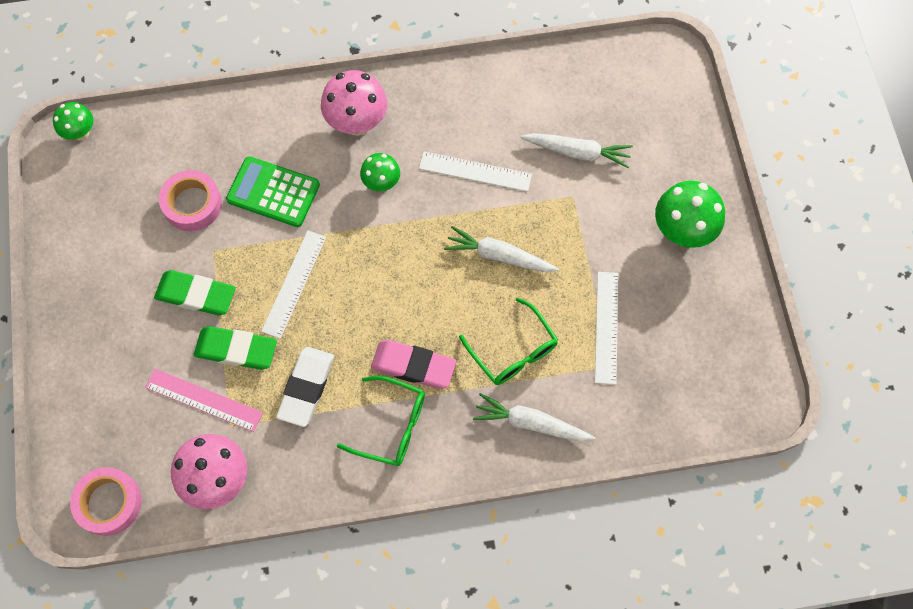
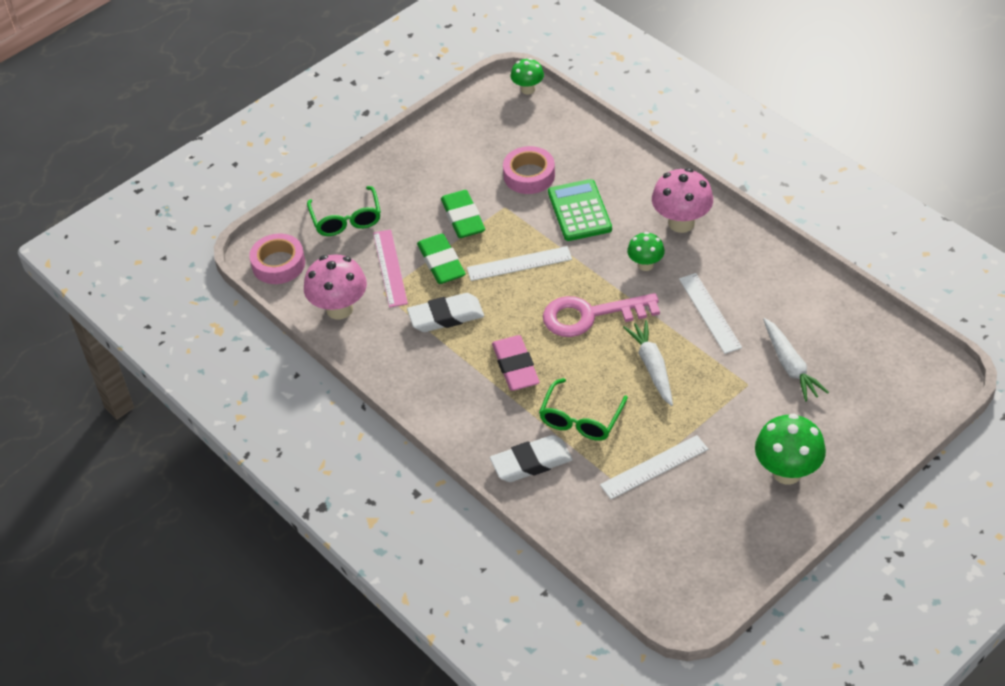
camera: 60 degrees right, 20 degrees down
green glasses [337,376,425,466] -> green glasses moved to [307,186,381,236]
white carrot [473,393,596,441] -> white eraser [490,435,573,482]
none -> pink key [543,293,660,337]

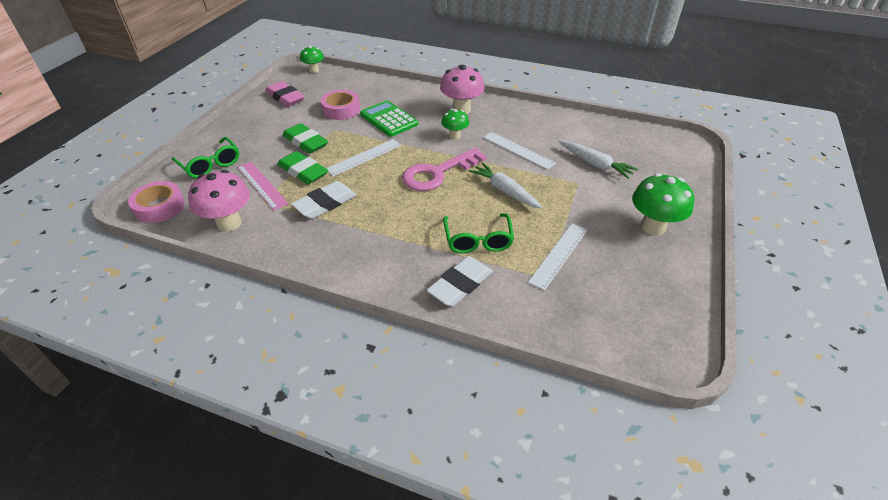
camera: 30 degrees left, 5 degrees down
pink eraser [492,335,540,391] -> pink eraser moved to [265,81,304,107]

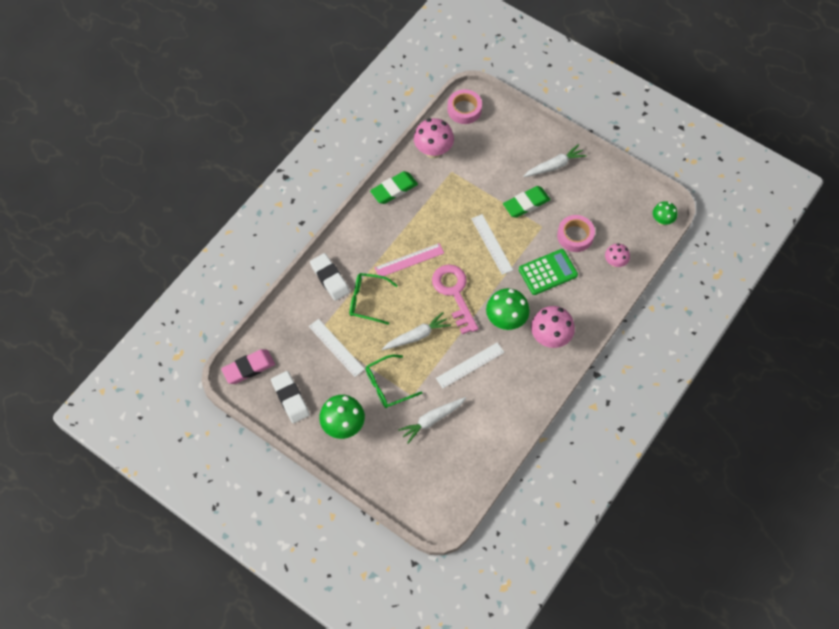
camera: 105 degrees right, 20 degrees up
green glasses [172,137,239,178] -> green glasses moved to [366,355,423,408]
pink ruler [237,162,289,210] -> pink ruler moved to [375,243,444,276]
pink eraser [265,81,304,107] -> pink eraser moved to [221,349,275,384]
green eraser [277,151,328,184] -> green eraser moved to [370,171,418,204]
white eraser [291,181,357,219] -> white eraser moved to [271,371,310,423]
green mushroom [441,109,469,140] -> green mushroom [486,288,530,330], size x1.68
none -> white carrot [523,144,587,177]
none -> pink mushroom [605,243,630,267]

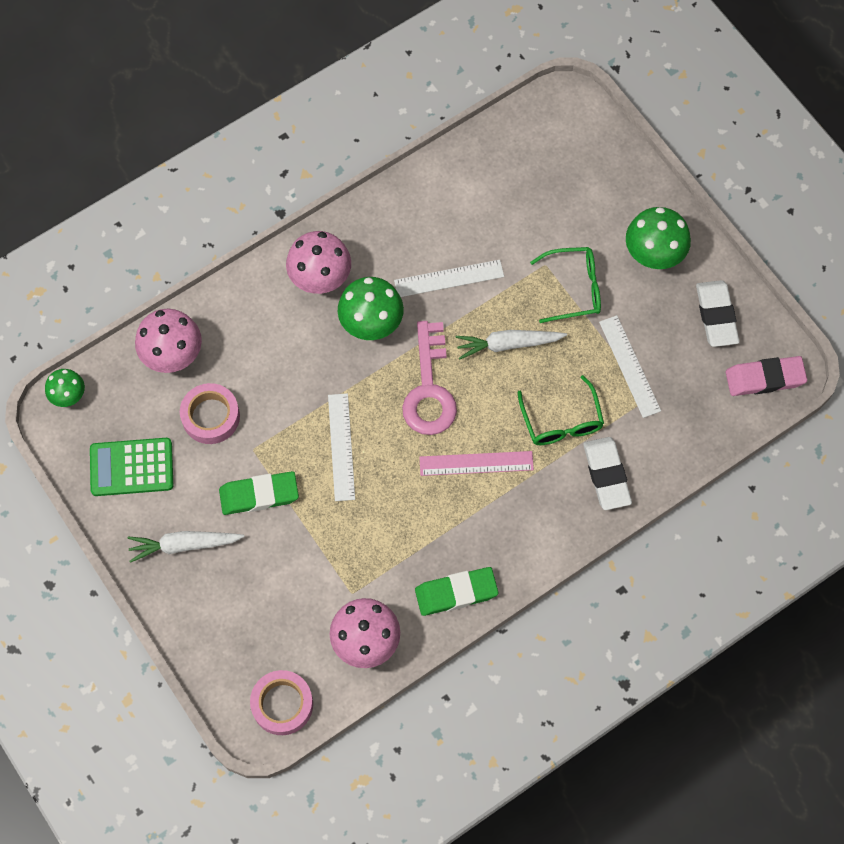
camera: 160 degrees left, 5 degrees up
green glasses [350,273,398,325] -> green glasses turned 45 degrees clockwise [517,375,604,445]
white carrot [398,397,466,443] -> none
green calculator [519,249,578,295] -> green calculator moved to [90,438,173,496]
pink mushroom [605,243,630,267] -> pink mushroom [135,309,202,373], size x1.68

